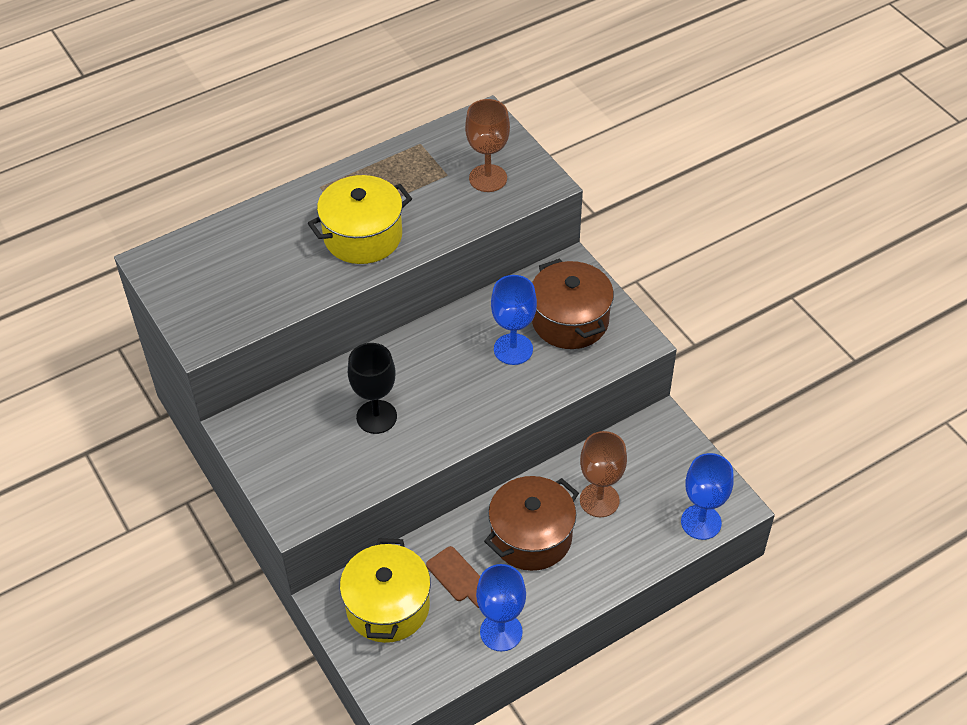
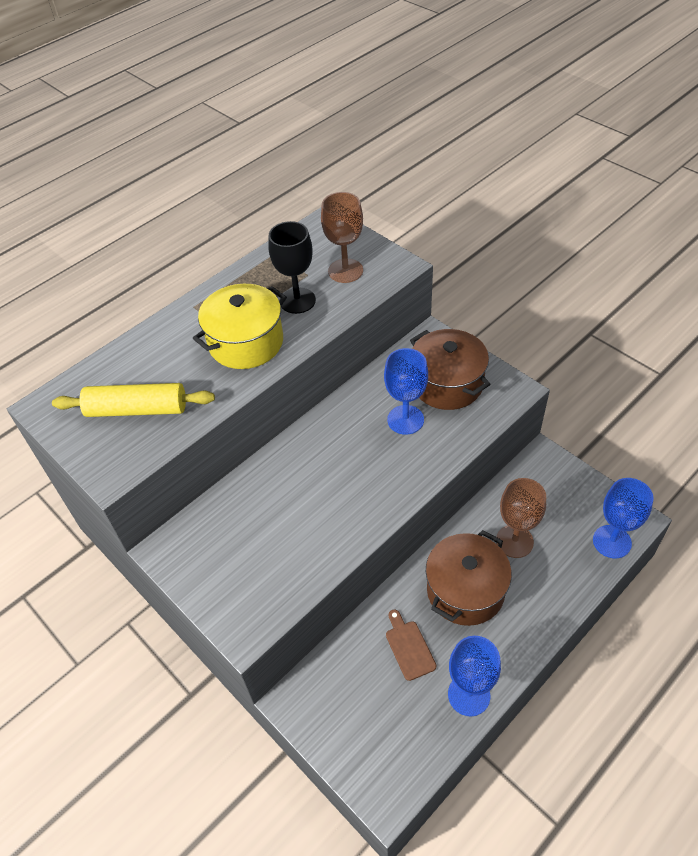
camera: 10 degrees left, 0 degrees up
yellow pot [340,538,431,643] -> none
black goblet [348,343,397,434] -> black goblet moved to [268,221,316,314]
brown cutting board [426,546,480,608] -> brown cutting board turned 150 degrees counterclockwise [386,609,437,681]
none -> yellow rolling pin [52,383,215,417]

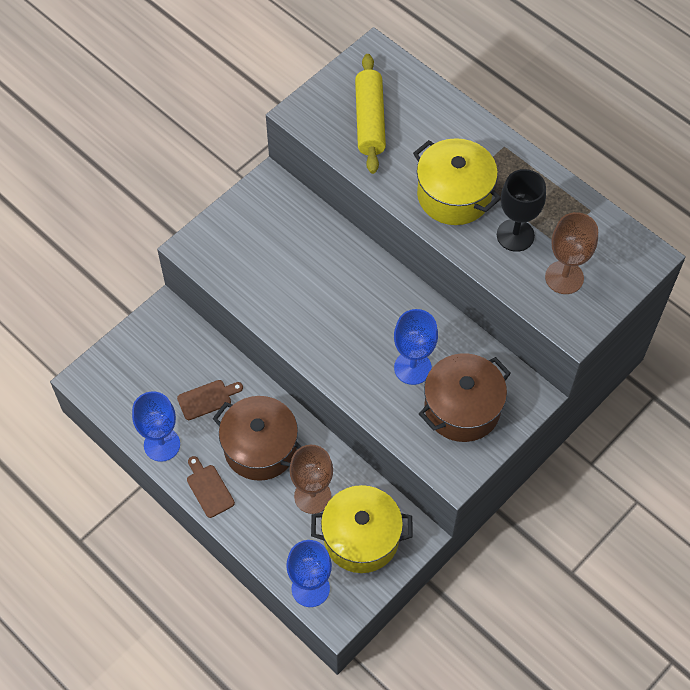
camera: 85 degrees right, 10 degrees up
none -> brown cutting board [187,456,235,518]
none -> yellow pot [311,485,413,573]

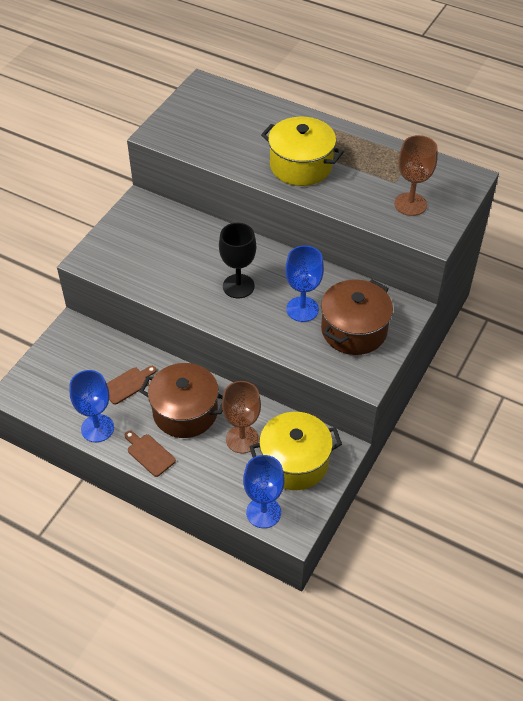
camera: 15 degrees left, 10 degrees down
yellow rolling pin [355,54,386,174] -> none
black goblet [497,169,546,252] -> black goblet moved to [219,223,256,298]

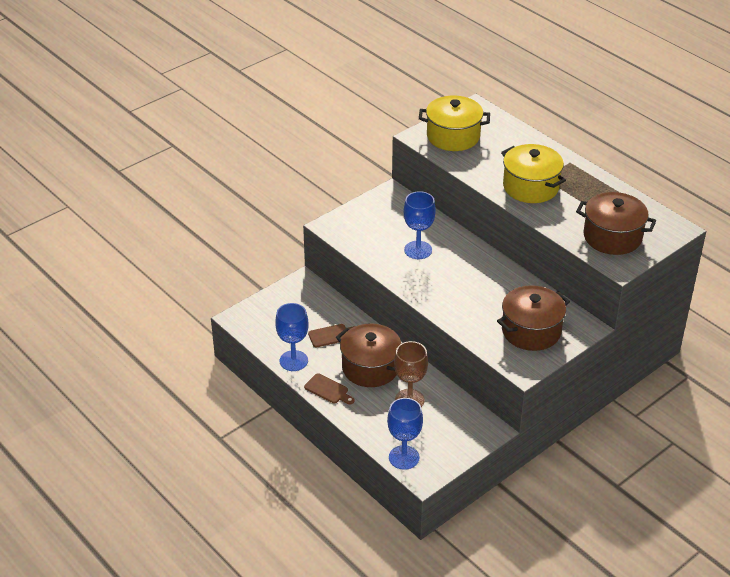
camera: 20 degrees right, 10 degrees down
brown cutting board [125,431,176,477] -> brown cutting board turned 150 degrees clockwise [304,373,355,404]
black goblet [219,223,256,298] -> none
yellow pot [250,412,342,490] -> yellow pot moved to [419,96,490,151]
blue goblet [285,246,324,322] -> blue goblet moved to [404,191,436,259]
brown goblet [394,135,438,216] -> brown pot [576,192,656,255]

